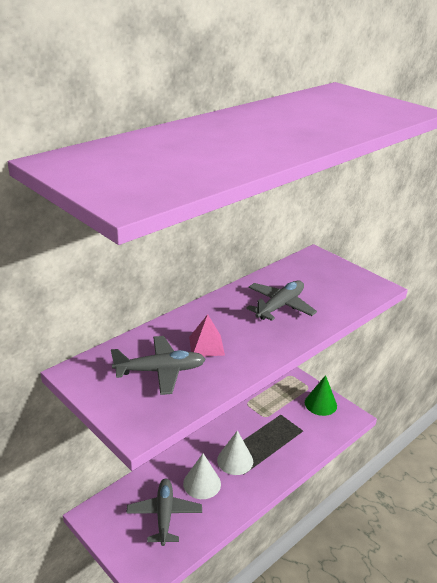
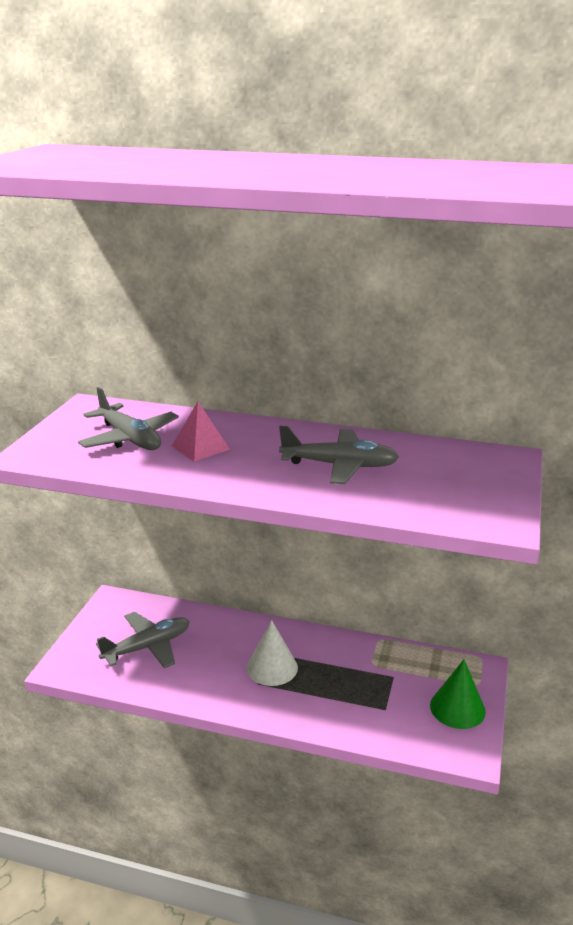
camera: 60 degrees right, 5 degrees down
white cone [183,453,221,499] -> none

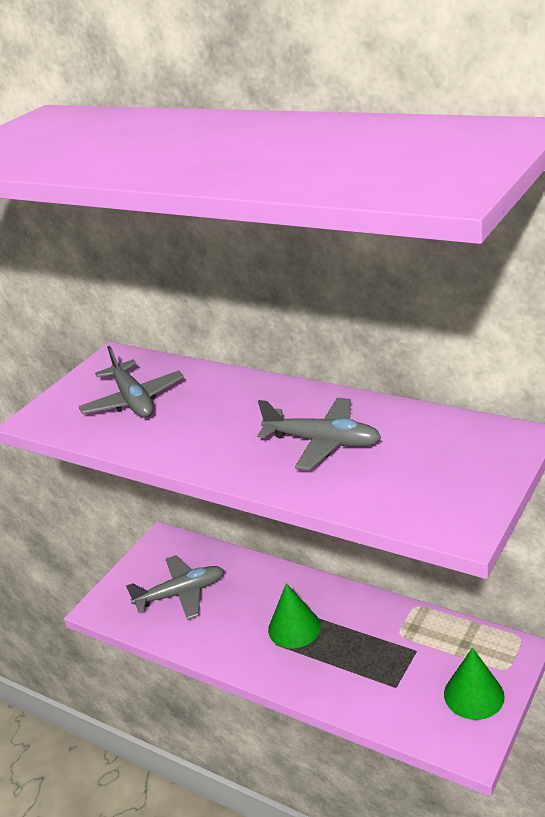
camera: 20 degrees right, 5 degrees up
pink pyramid [172,402,230,462] -> none
white cone [246,620,298,686] -> green cone [268,583,321,648]

